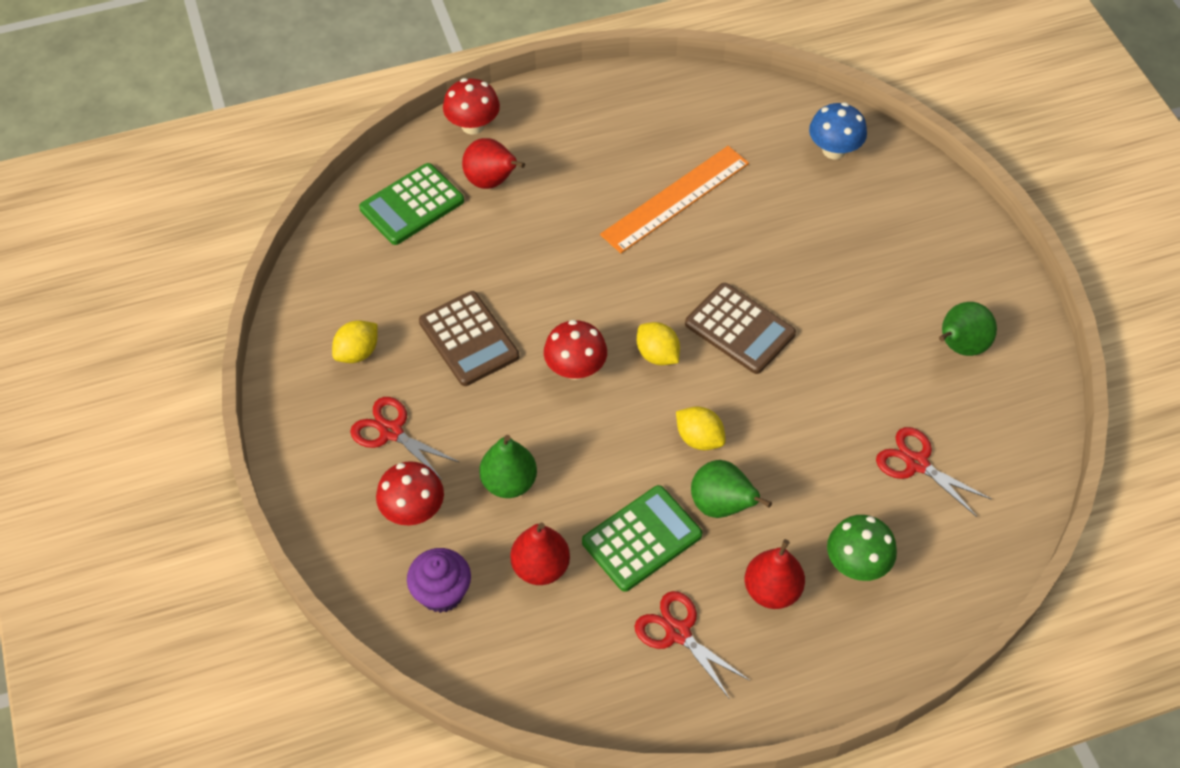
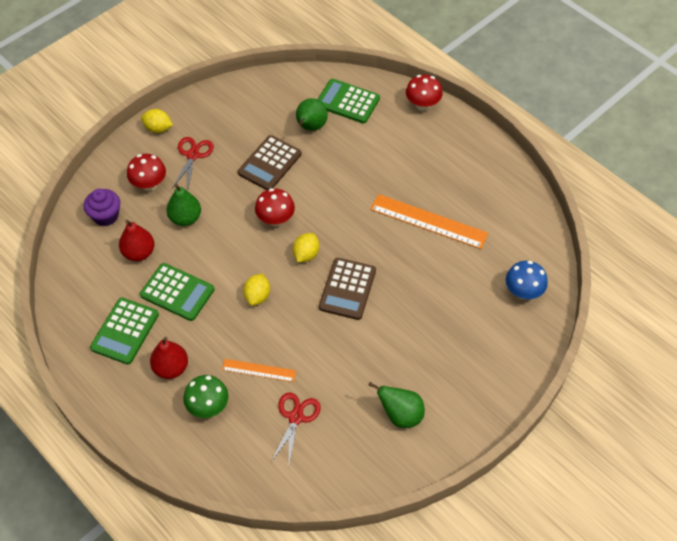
camera: 65 degrees right, 0 degrees up
yellow lemon [332,320,378,363] -> yellow lemon moved to [141,109,173,133]
red pear [462,138,525,189] -> none
red scissors [635,591,750,699] -> green calculator [90,298,159,365]
green pear [691,460,772,518] -> green pear moved to [296,98,328,131]
none -> orange ruler [222,359,296,382]

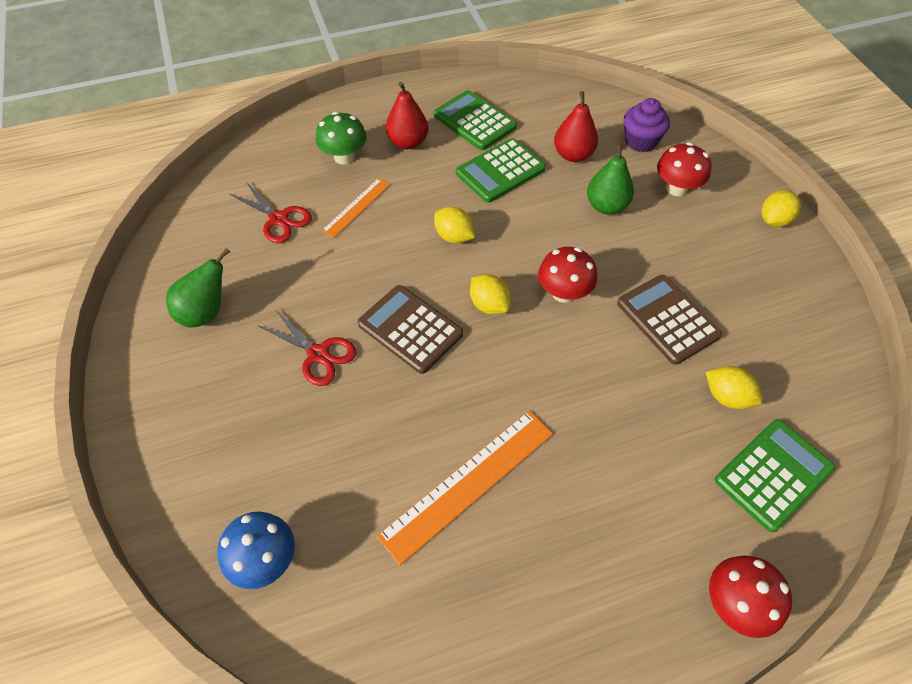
camera: 115 degrees right, 0 degrees up
red scissors [172,137,214,188] -> red scissors moved to [259,309,357,386]
green pear [296,98,328,131] -> yellow lemon [706,366,763,409]

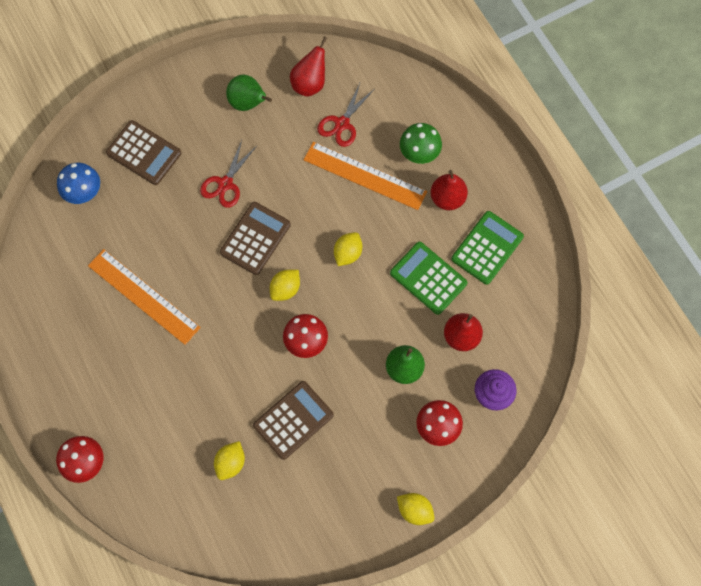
camera: 80 degrees right, 15 degrees up
orange ruler [322,178,390,238] -> orange ruler [304,142,427,210], size x1.77
green calculator [715,419,835,532] -> none
none -> brown calculator [106,120,181,185]
none -> red pear [290,36,327,97]

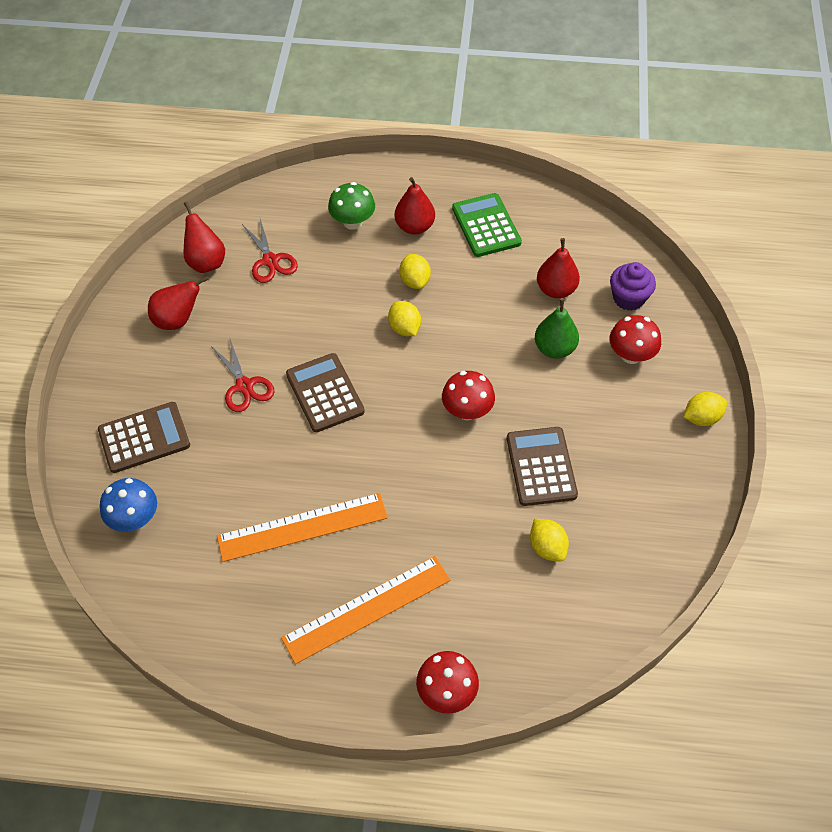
camera: 55 degrees left, 15 degrees down
green pear [226,74,272,111] -> red pear [148,276,209,330]
yellow lemon [270,270,300,301] -> yellow lemon moved to [400,254,431,289]
orange ruler [304,142,427,210] -> orange ruler moved to [281,556,451,664]
green calculator [390,242,467,315] -> none

